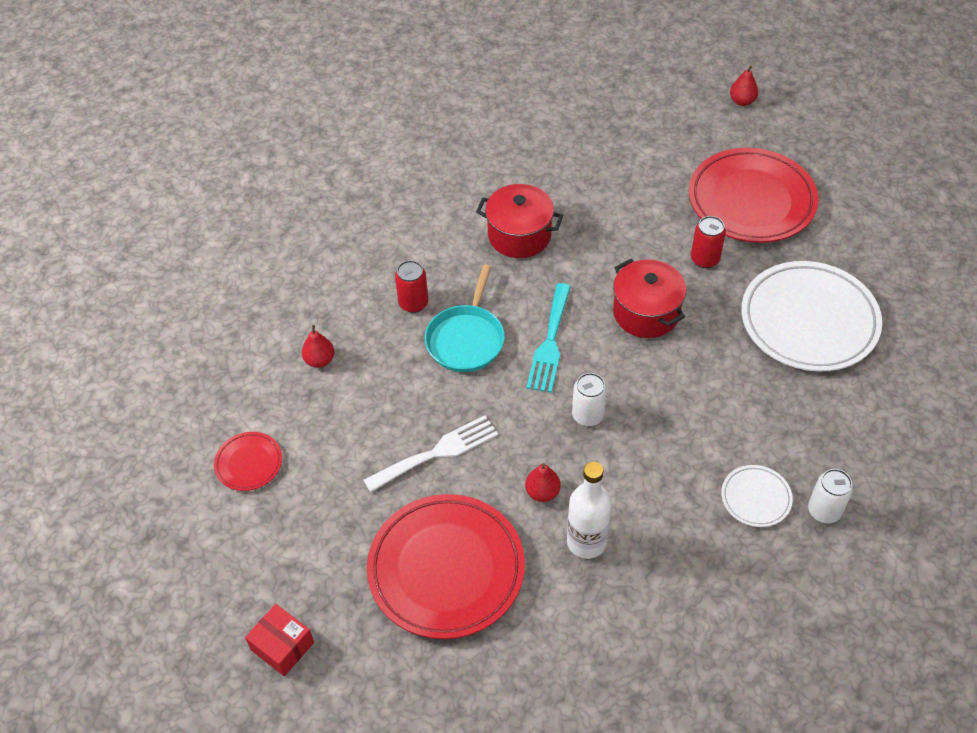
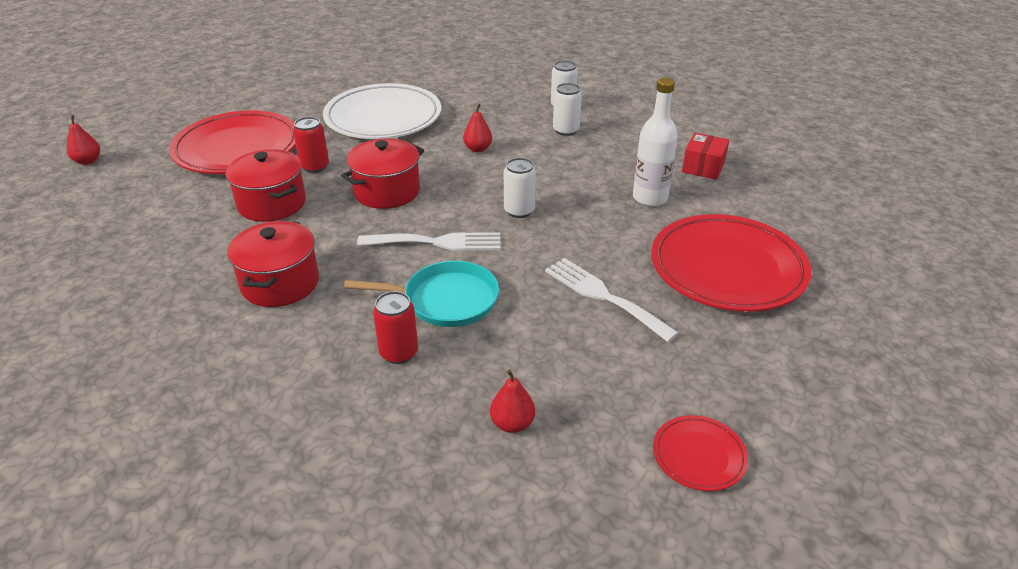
camera: 105 degrees left, 15 degrees down
red box [245,604,314,676] -> red box moved to [682,133,729,180]
red pear [525,463,561,502] -> red pear moved to [463,104,492,152]
turquoise fork [526,283,571,393] -> white fork [357,232,500,251]
white plate [721,465,793,527] -> white can [553,83,582,136]
none -> red pot [225,149,306,222]

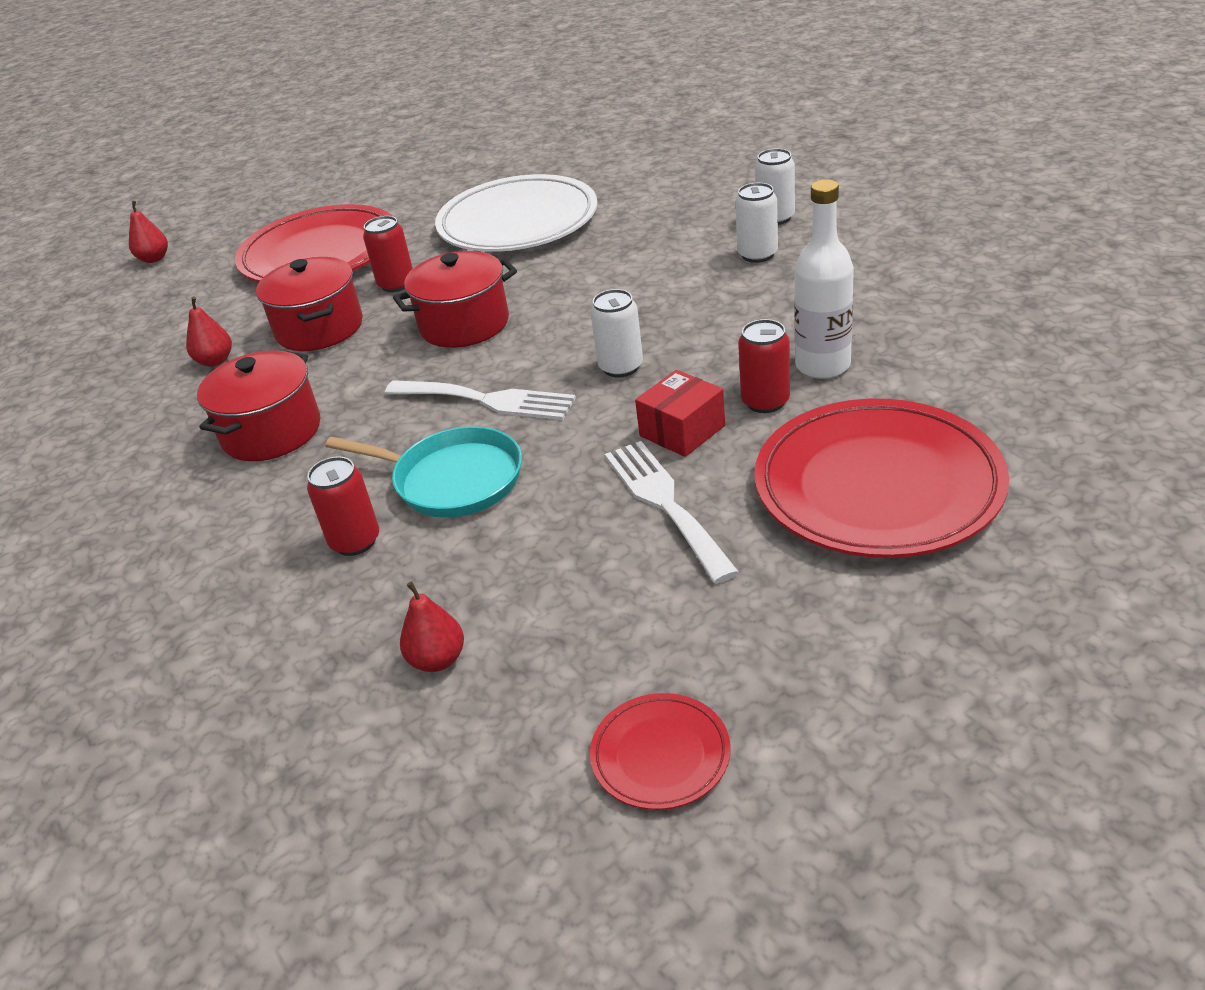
camera: 25 degrees right, 0 degrees up
red pear [463,104,492,152] -> red pear moved to [186,297,232,367]
red box [682,133,729,180] -> red box moved to [635,370,725,457]
none -> red can [738,319,790,413]

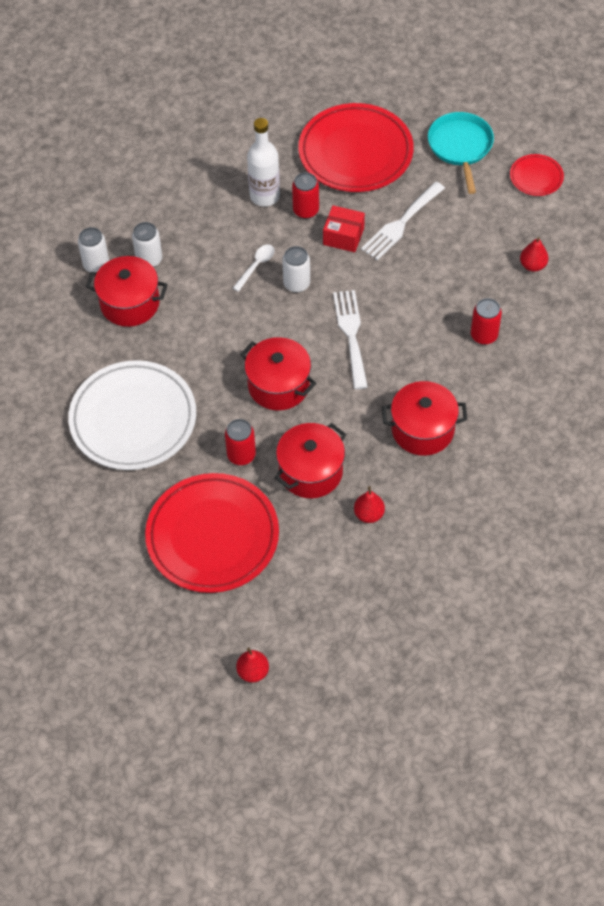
camera: 120 degrees left, 20 degrees up
turquoise pan [325,426,522,518] -> turquoise pan moved to [428,112,494,194]
none -> red pot [86,256,168,327]
none -> white spoon [233,245,275,292]

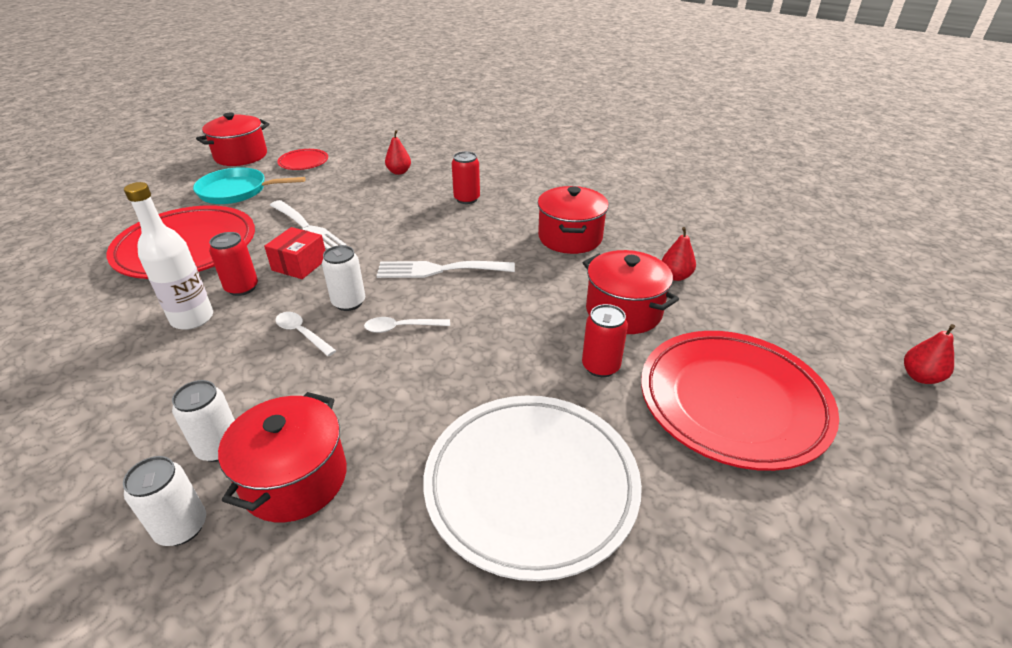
camera: 85 degrees left, 20 degrees down
red pot [240,337,316,411] -> red pot moved to [196,113,269,166]
none -> white spoon [364,317,450,333]

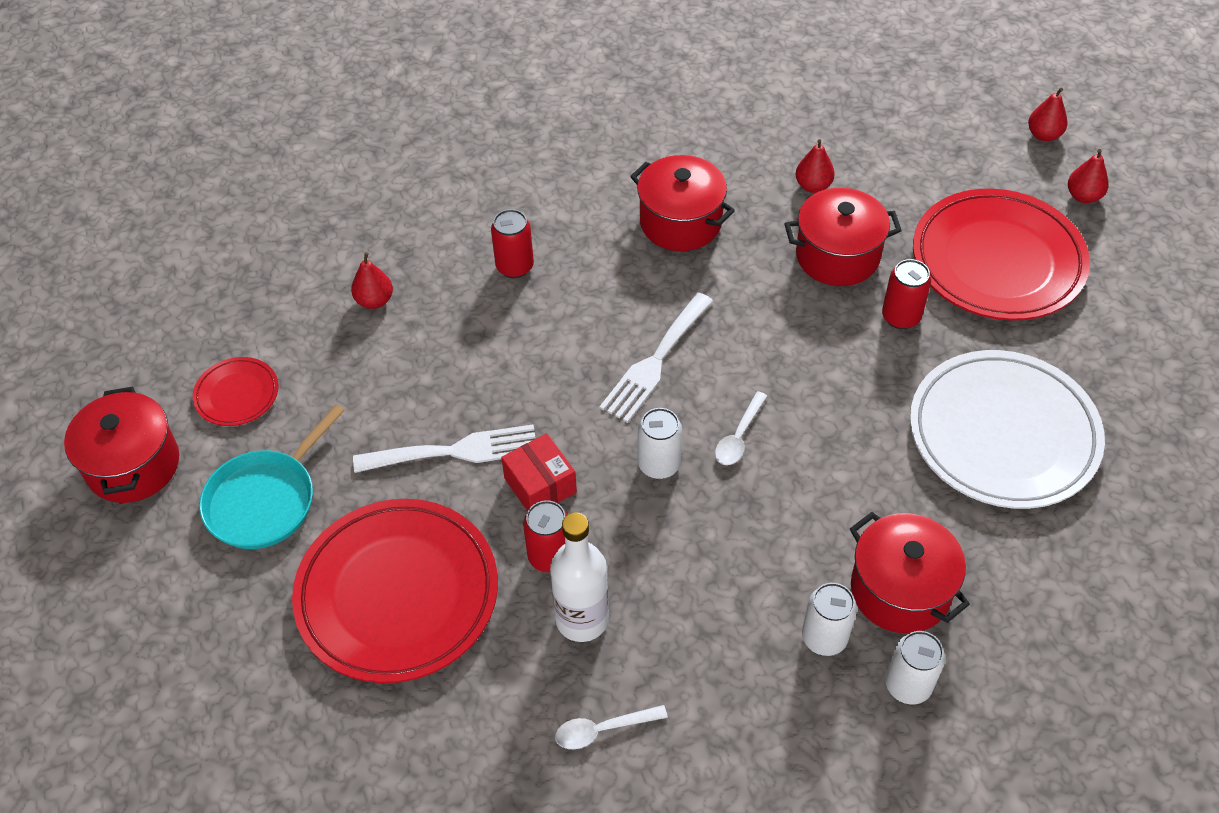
camera: 55 degrees left, 15 degrees up
white spoon [276,312,336,356] -> white spoon moved to [555,705,668,749]
none -> red pear [1068,149,1109,203]

